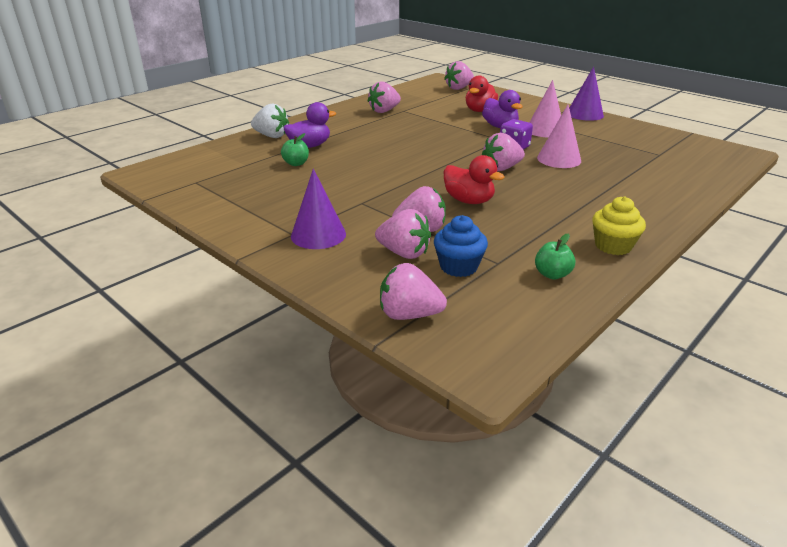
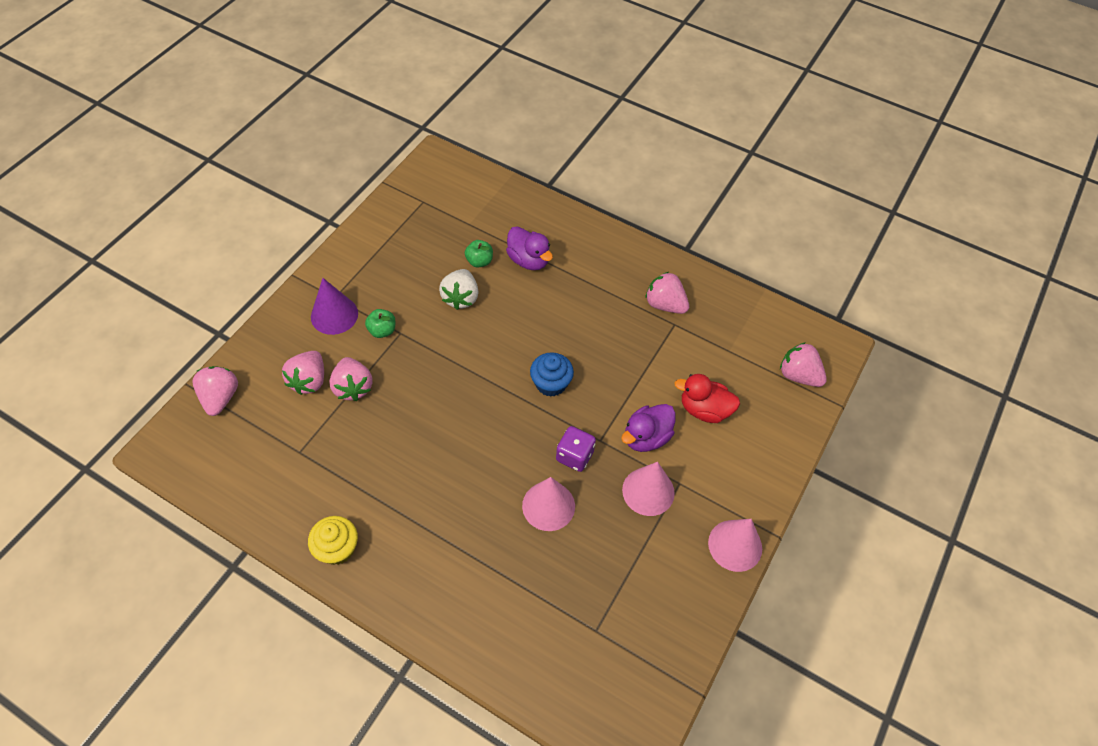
camera: 75 degrees right, 25 degrees up
white strawberry [251,103,289,138] -> white strawberry moved to [439,269,479,310]
blue cupcake [434,215,488,277] -> blue cupcake moved to [530,352,574,397]
red duck [444,155,505,204] -> none
pink strawberry [482,133,525,172] -> none
green apple [535,234,575,279] -> green apple moved to [365,309,396,338]
purple cone [569,67,604,121] -> pink cone [708,519,762,572]

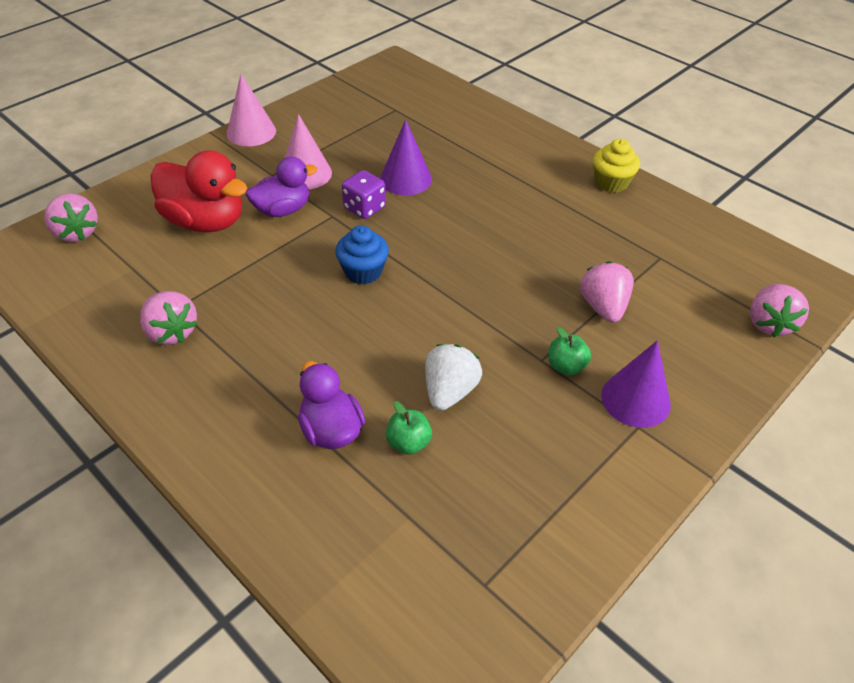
camera: 165 degrees left, 10 degrees down
pink strawberry [282,351,324,395] -> none
pink cone [522,477,575,531] -> purple cone [380,120,432,195]
red duck [674,374,740,423] -> red duck [151,150,248,232], size x1.51

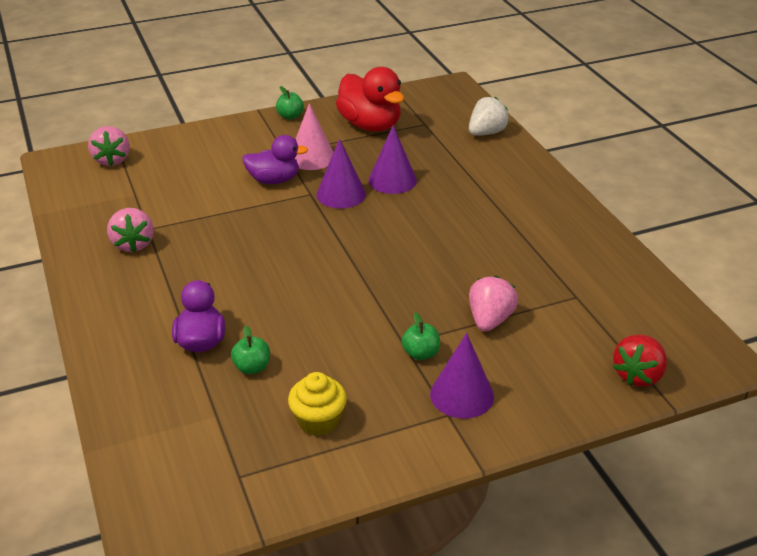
camera: 25 degrees right, 10 degrees down
red duck [151,150,248,232] -> red duck moved to [336,67,404,131]
pink cone [227,74,276,146] -> green apple [276,86,304,120]
blue cupcake [335,225,389,284] -> none
purple dice [342,170,386,219] -> purple cone [316,138,366,209]
white strawberry [425,344,482,411] -> white strawberry moved to [469,97,509,136]
yellow cupcake [593,139,640,193] -> yellow cupcake moved to [288,372,347,436]
pink strawberry [750,284,809,338] -> red strawberry [613,335,667,387]

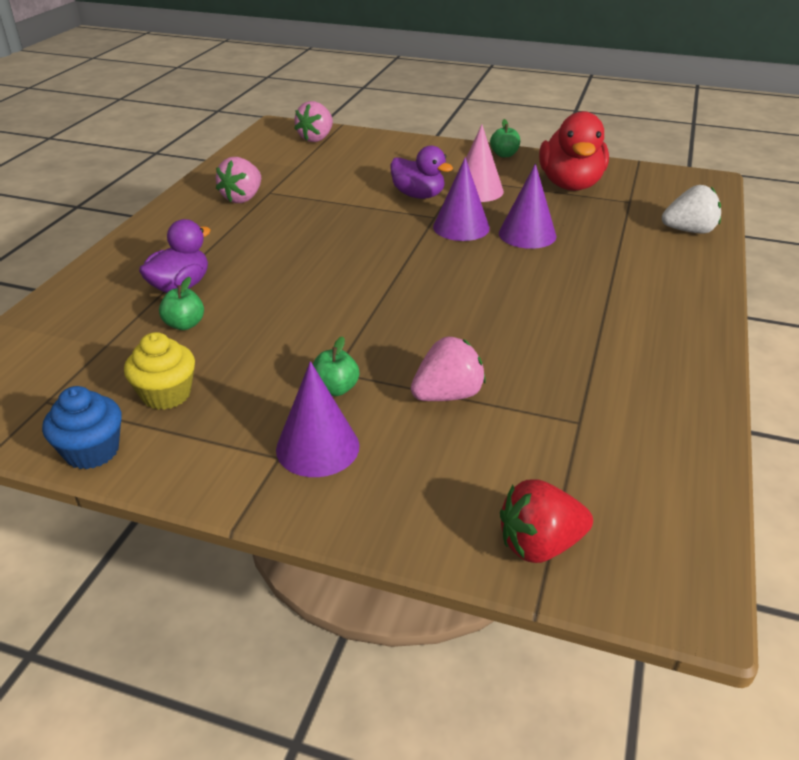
camera: 40 degrees right, 0 degrees up
none -> blue cupcake [42,386,122,469]

